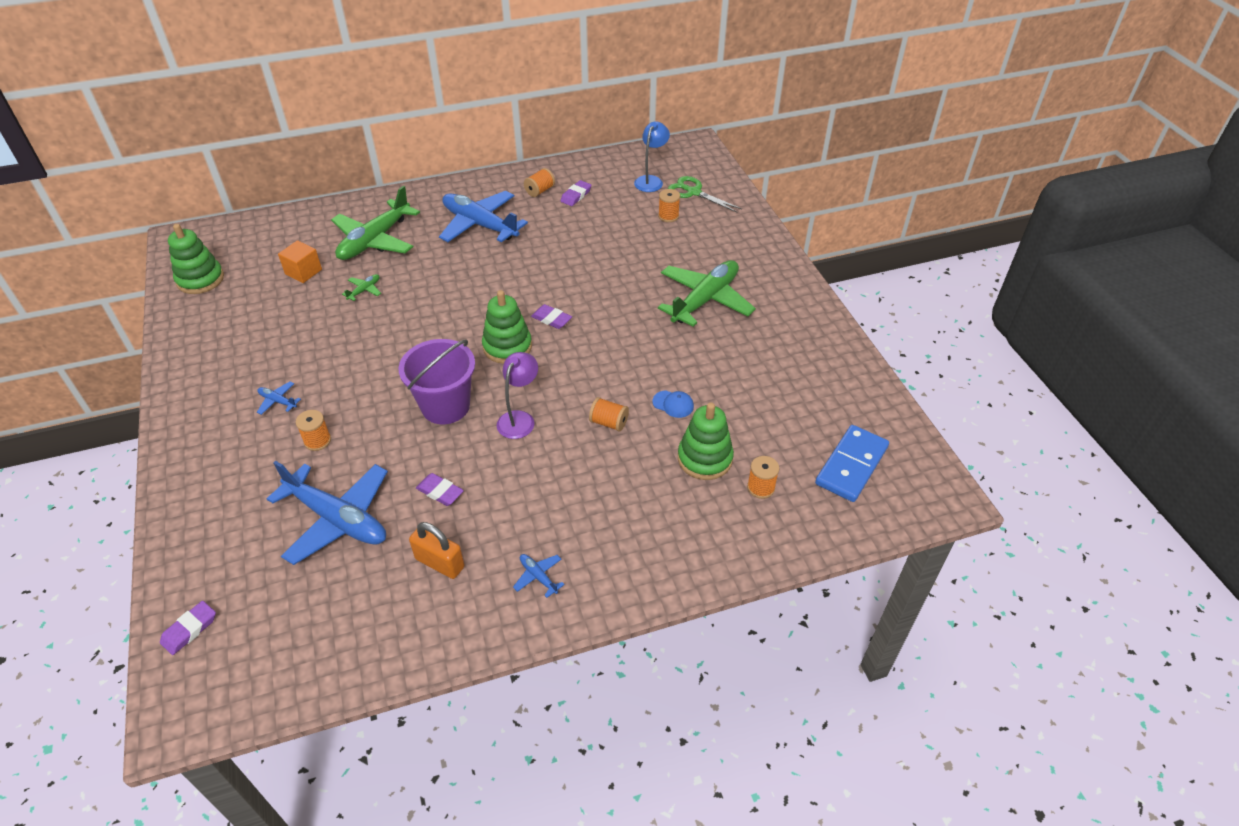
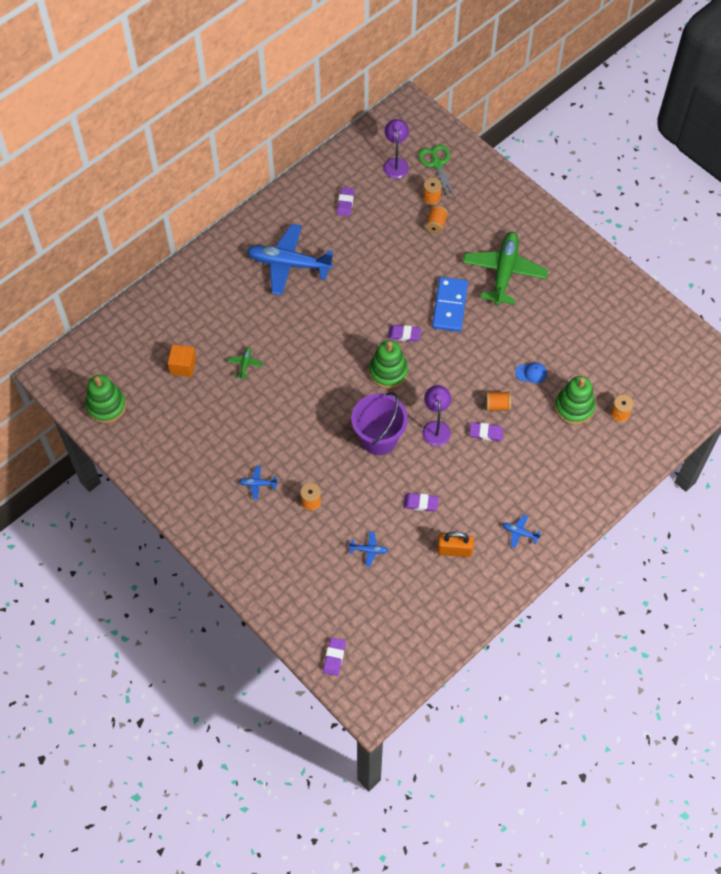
camera: 25 degrees left, 15 degrees up
blue plane [267,461,388,565] -> blue plane [349,531,388,567], size x0.41
green plane [331,186,420,260] -> none
orange spool [524,168,555,197] -> orange spool moved to [425,205,448,234]
blue lamp [634,122,670,192] -> purple lamp [383,119,409,178]
green scissors [668,176,742,213] -> green scissors turned 60 degrees clockwise [418,145,456,200]
blue domino [815,425,889,502] -> blue domino moved to [432,277,468,332]
none -> purple eraser [469,422,503,441]

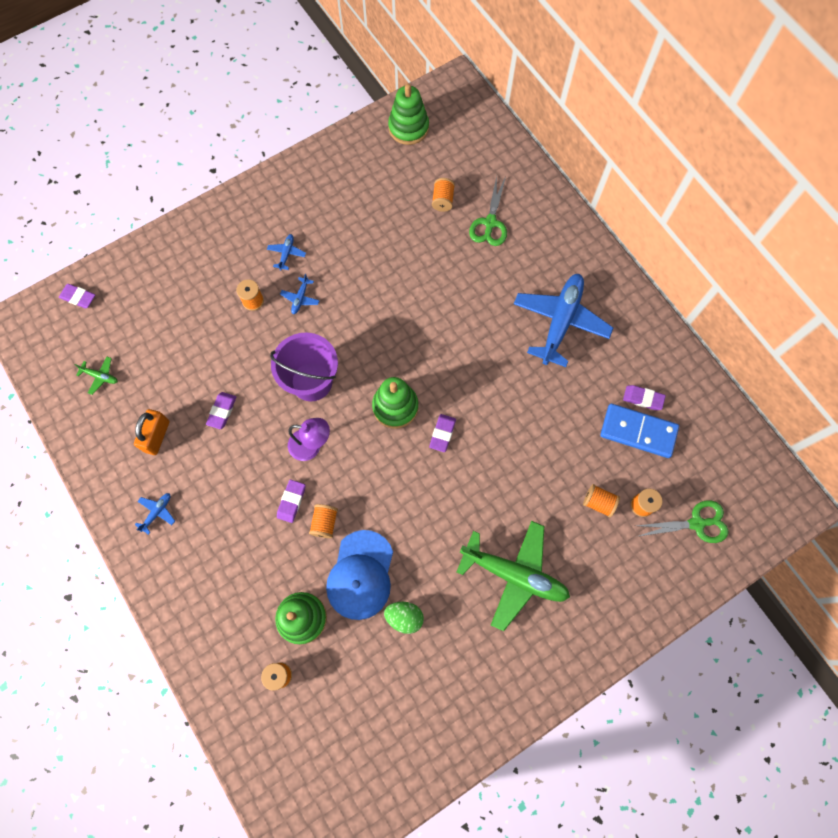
camera: 100 degrees right, 10 degrees up
orange cube [168,344,196,377] -> orange spool [432,178,455,212]
green plane [228,347,263,379] -> green plane moved to [74,357,118,395]
blue plane [349,531,388,567] -> blue plane moved to [280,273,320,314]
purple lamp [383,119,409,178] -> none
blue domino [432,277,468,332] -> blue domino moved to [600,404,679,458]
blue cap [515,362,547,383] -> blue cap [326,530,393,620], size x2.22
none -> green egg [384,602,424,634]
none -> green scissors [469,176,507,246]

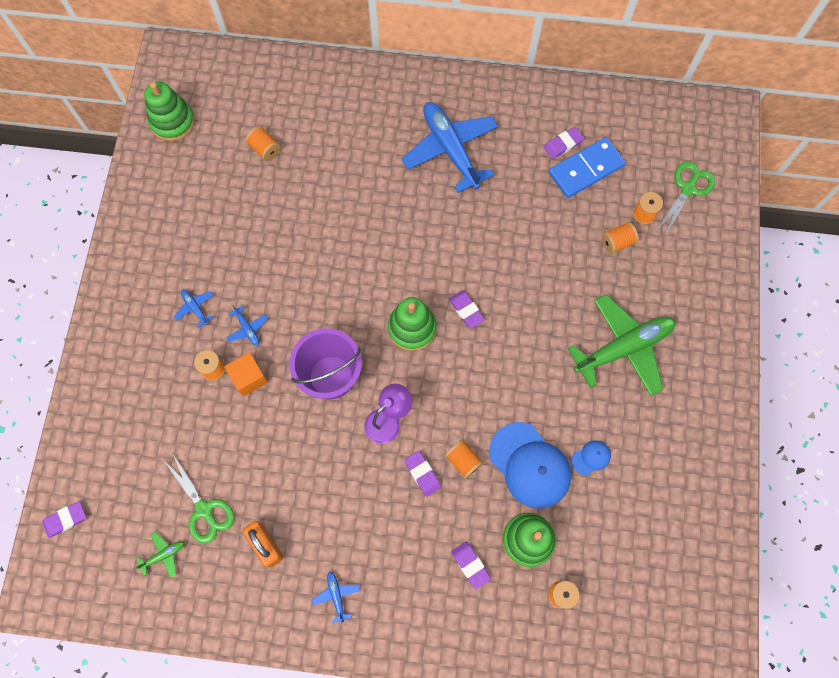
camera: 50 degrees left, 0 degrees up
purple eraser [206,392,236,429] -> purple eraser moved to [451,541,491,589]
green egg [384,602,424,634] -> blue cap [571,440,611,476]
green scissors [469,176,507,246] -> green scissors moved to [163,453,234,544]
none -> orange cube [224,352,268,397]

